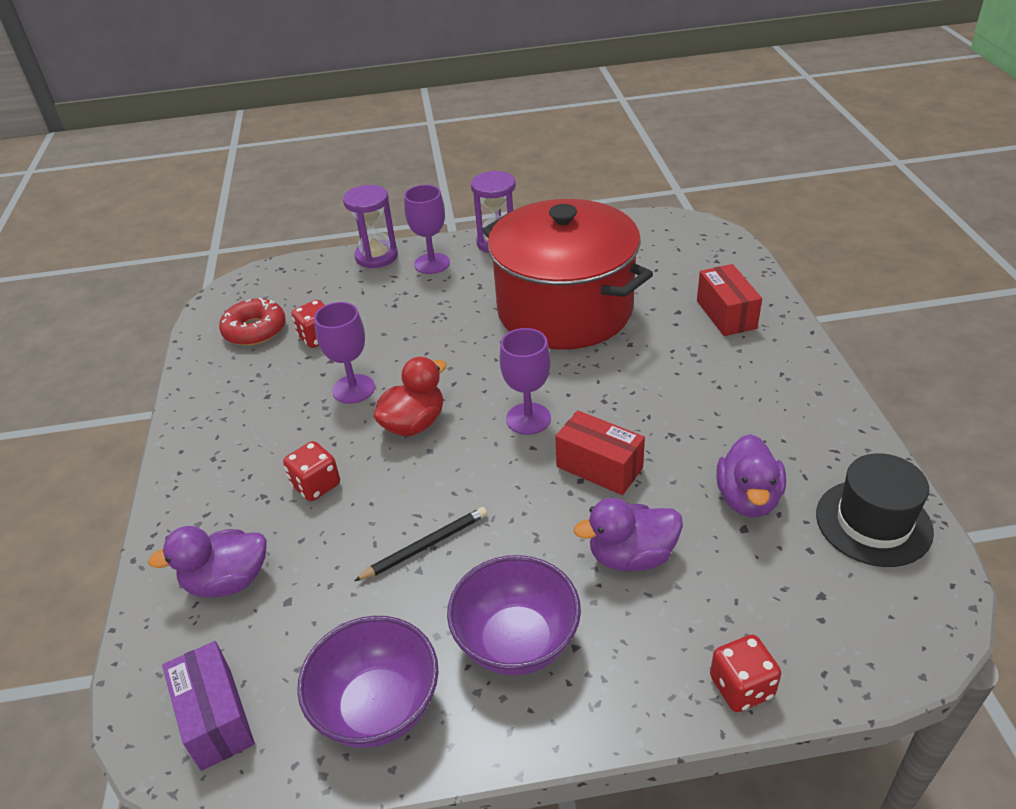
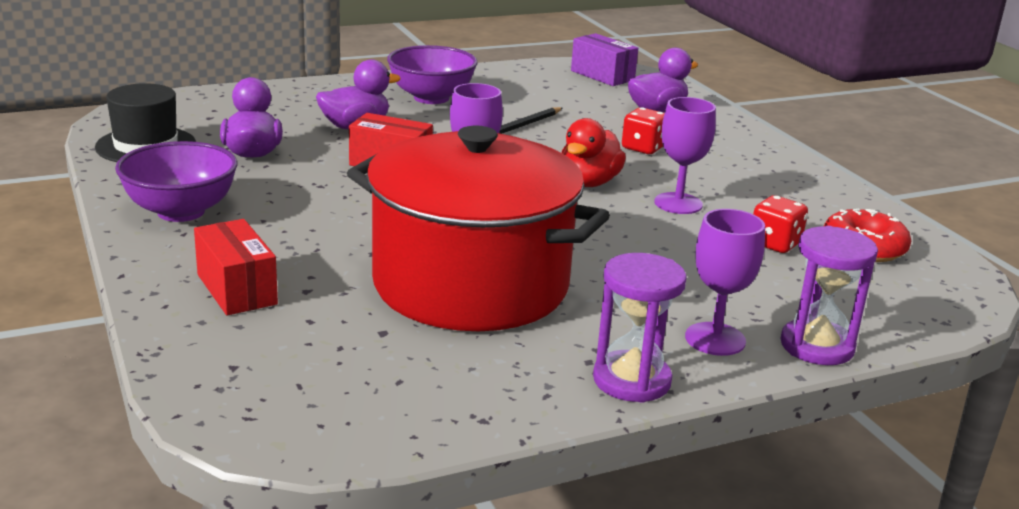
camera: 160 degrees right, 15 degrees down
purple bowl [297,616,439,748] -> purple bowl moved to [115,141,237,222]
red dice [710,635,781,712] -> none

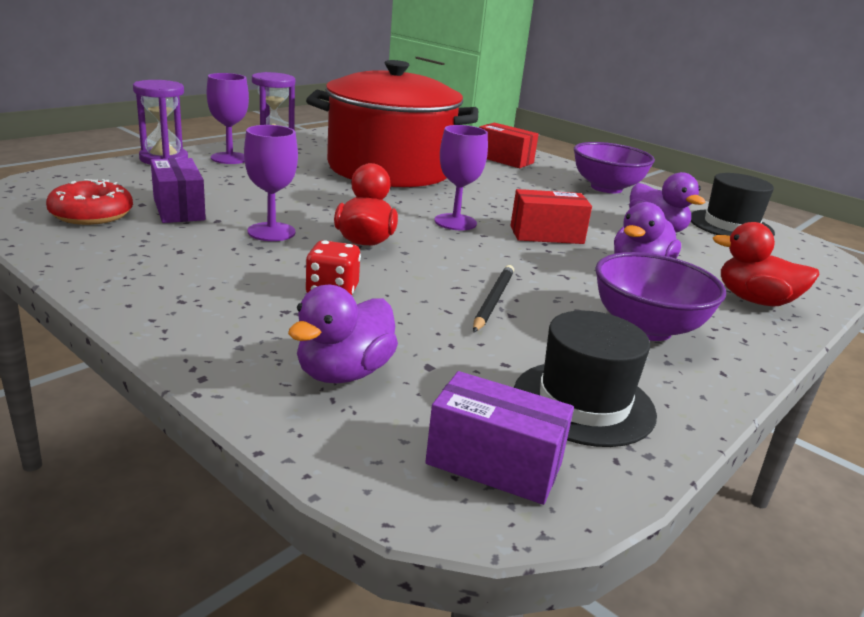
camera: 155 degrees right, 0 degrees up
red dice [753,195,808,253] -> purple box [151,158,206,223]
none -> black hat [514,311,657,447]
none -> red duck [713,222,820,307]

